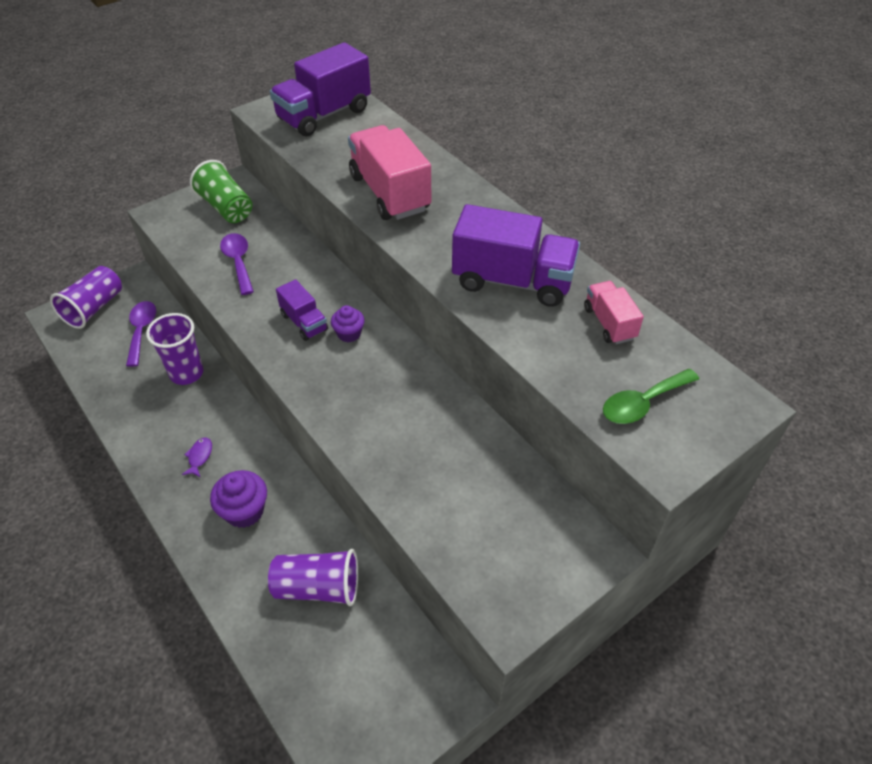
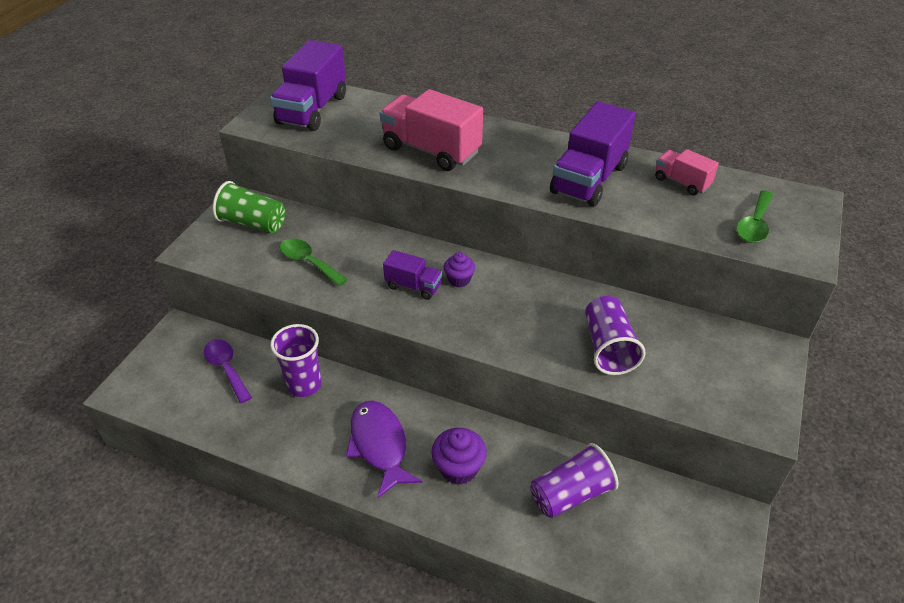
camera: 30 degrees left, 5 degrees down
purple cup [50,266,122,329] -> purple cup moved to [585,296,645,375]
purple fish [182,437,212,477] -> purple fish [346,401,422,499], size x2.37
purple spoon [220,233,254,295] -> green spoon [280,238,348,286]
purple truck [452,204,580,307] -> purple truck turned 135 degrees clockwise [550,101,636,207]

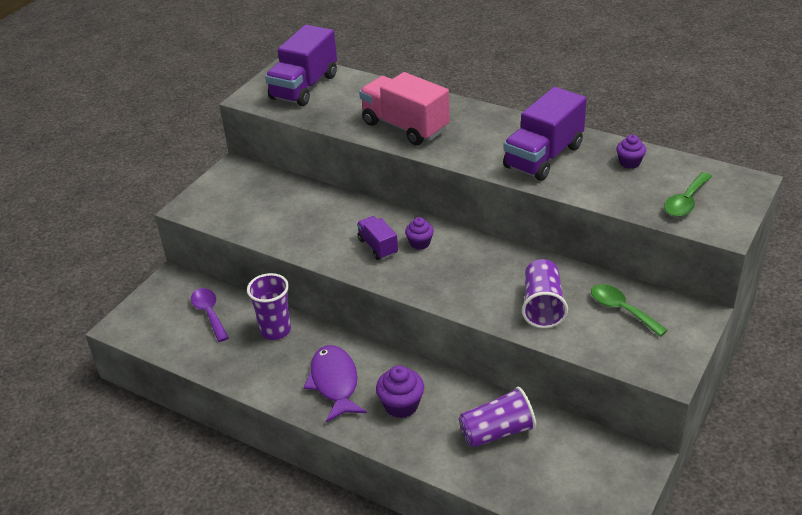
camera: 10 degrees right, 5 degrees down
green cup [213,181,285,233] -> none
green spoon [280,238,348,286] -> green spoon moved to [591,284,668,337]
purple truck [383,250,443,300] -> purple truck turned 150 degrees counterclockwise [357,216,398,260]
pink truck [655,149,719,196] -> purple cupcake [616,135,646,169]

